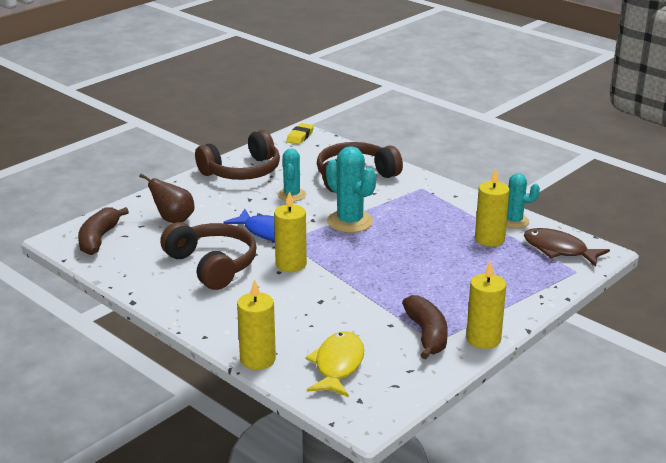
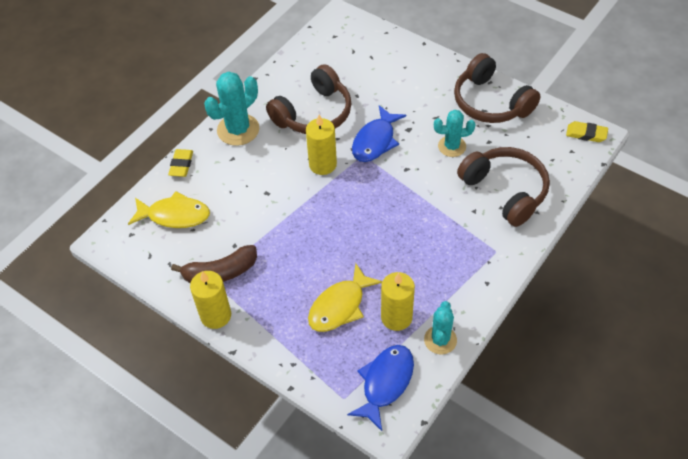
camera: 85 degrees right, 25 degrees up
brown banana [78,207,129,255] -> none
brown pear [139,174,194,223] -> none
yellow candle [237,279,276,370] -> yellow eraser [168,149,193,177]
turquoise cactus [326,146,376,233] -> turquoise cactus moved to [204,72,259,146]
brown fish [524,228,610,267] -> blue fish [347,345,414,431]
none -> yellow fish [308,263,382,332]

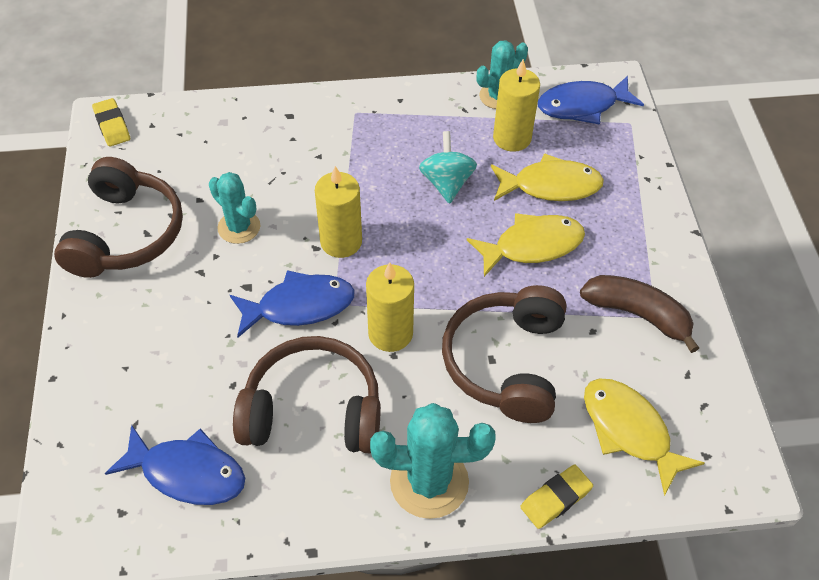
camera: 135 degrees left, 0 degrees up
yellow candle [190,271,231,329] -> yellow candle moved to [315,166,362,258]
brown headphones [457,147,550,227] -> brown headphones moved to [442,285,566,423]
none -> blue fish [105,425,245,505]
none -> turquoise spinning top [419,131,477,204]
none -> yellow fish [467,213,585,277]

